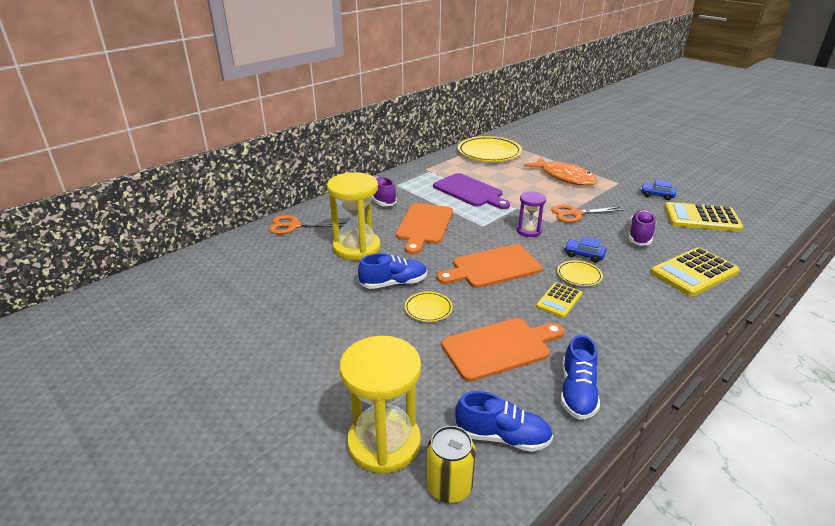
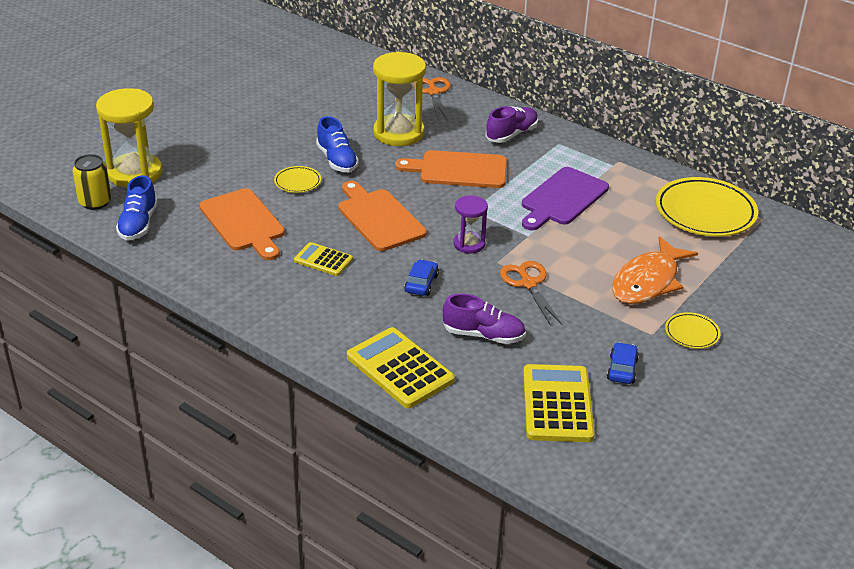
camera: 80 degrees right, 5 degrees up
yellow plate [557,261,603,286] -> yellow plate moved to [665,312,720,349]
blue shoe [561,335,600,420] -> none

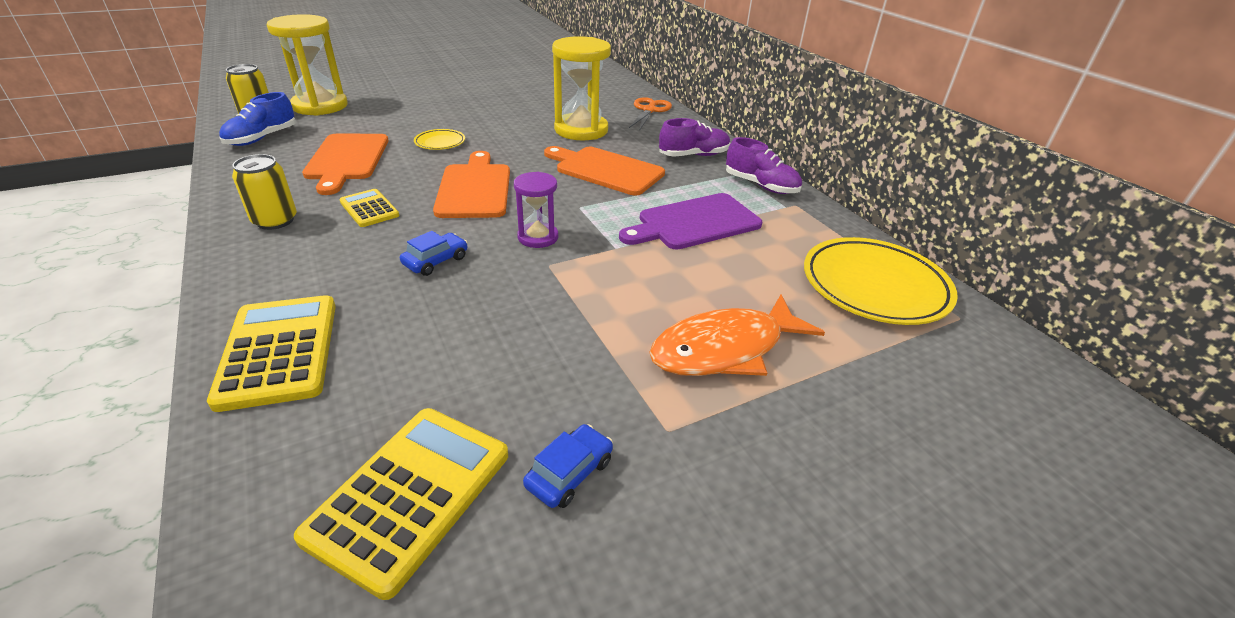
camera: 25 degrees right, 0 degrees up
blue shoe [316,116,359,172] -> none
purple shoe [443,293,526,344] -> purple shoe moved to [726,137,802,194]
orange scissors [500,261,562,326] -> none
yellow plate [665,312,720,349] -> none
none -> yellow can [232,154,297,230]

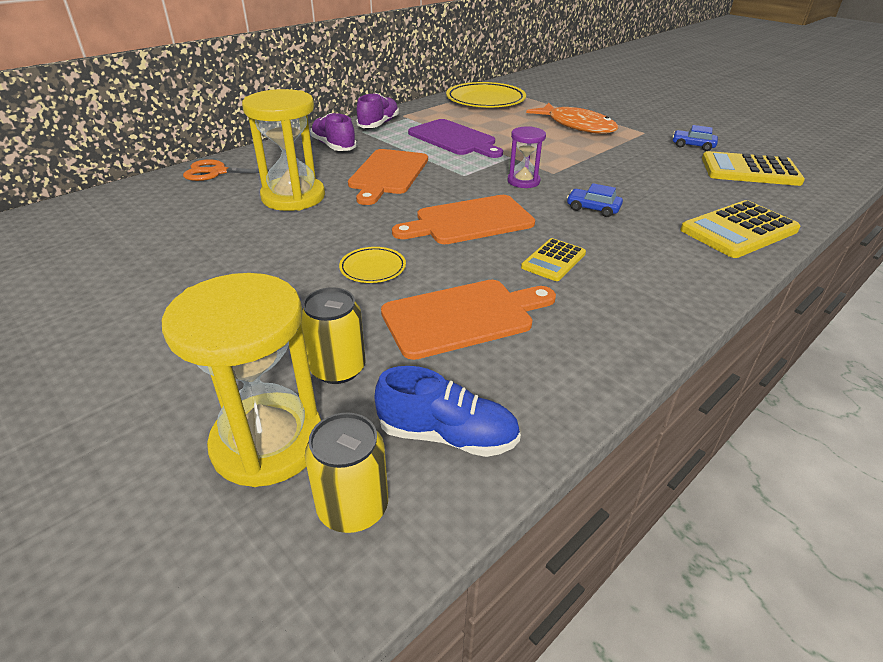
camera: 105 degrees left, 0 degrees up
yellow can [232,154,297,230] -> yellow can moved to [301,287,366,384]

